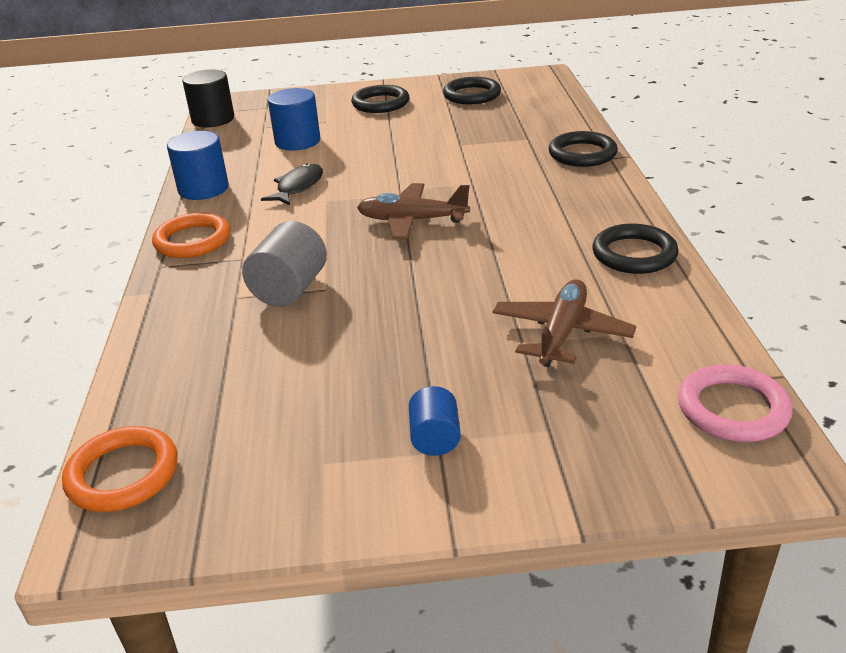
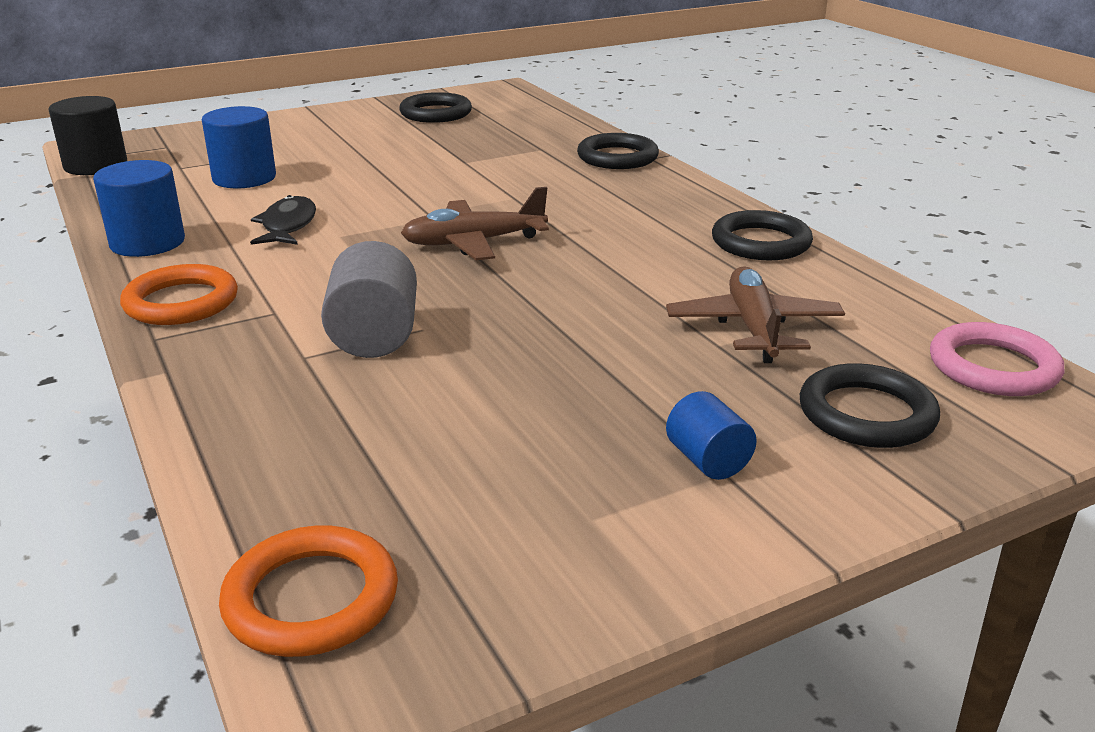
camera: 25 degrees left, 5 degrees down
black ring [351,85,409,113] -> black ring moved to [800,363,940,448]

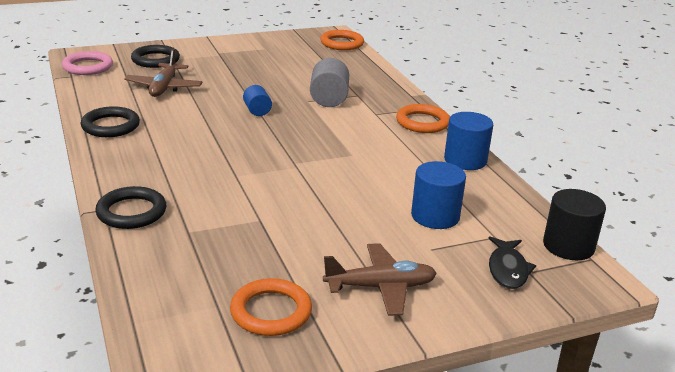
camera: 175 degrees left, 0 degrees up
black fish [250,195,316,245] -> black fish moved to [488,237,536,289]
black ring [399,92,472,123] -> orange ring [230,278,312,336]
brown plane [401,187,549,260] -> brown plane moved to [323,243,437,316]
blue cylinder [666,391,757,480] -> blue cylinder moved to [243,85,272,116]

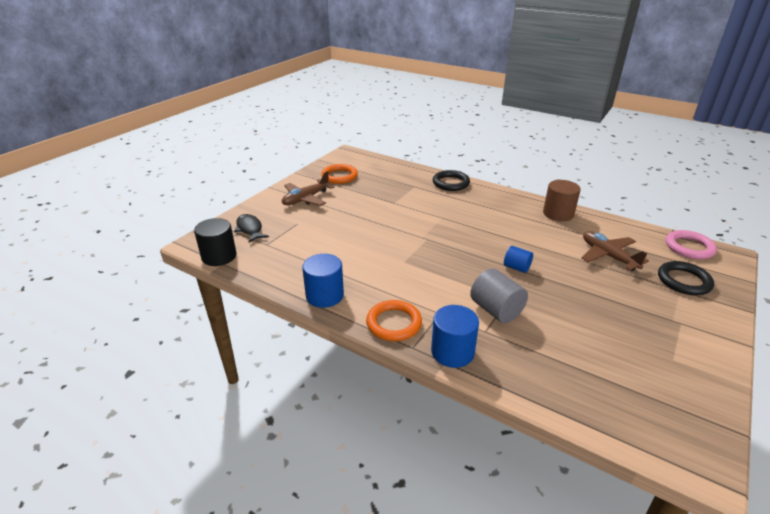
camera: 145 degrees right, 5 degrees up
black ring [81,106,140,137] -> brown cylinder [543,180,581,221]
orange ring [320,30,364,50] -> none
blue cylinder [411,161,466,229] -> blue cylinder moved to [431,305,479,368]

